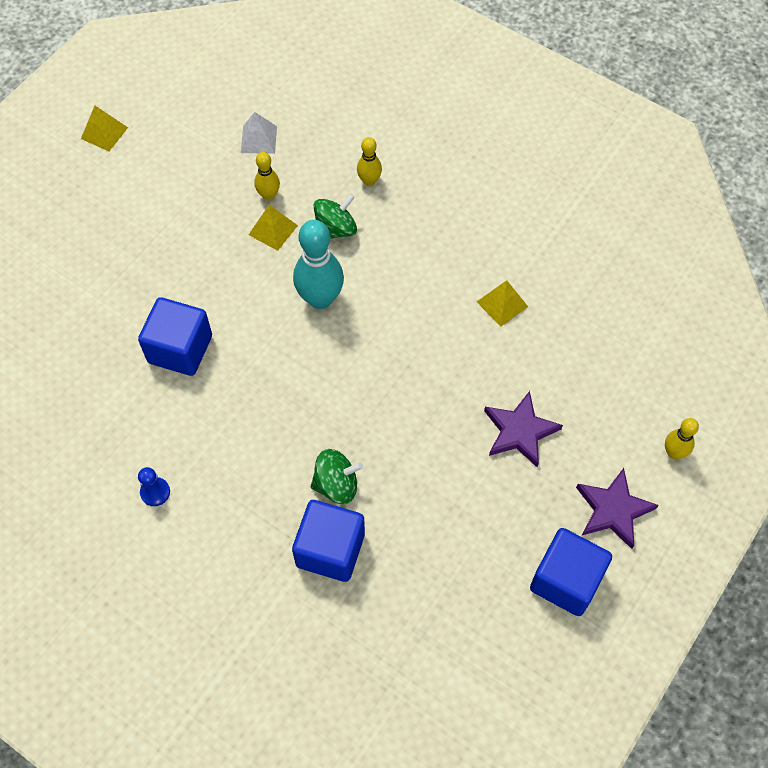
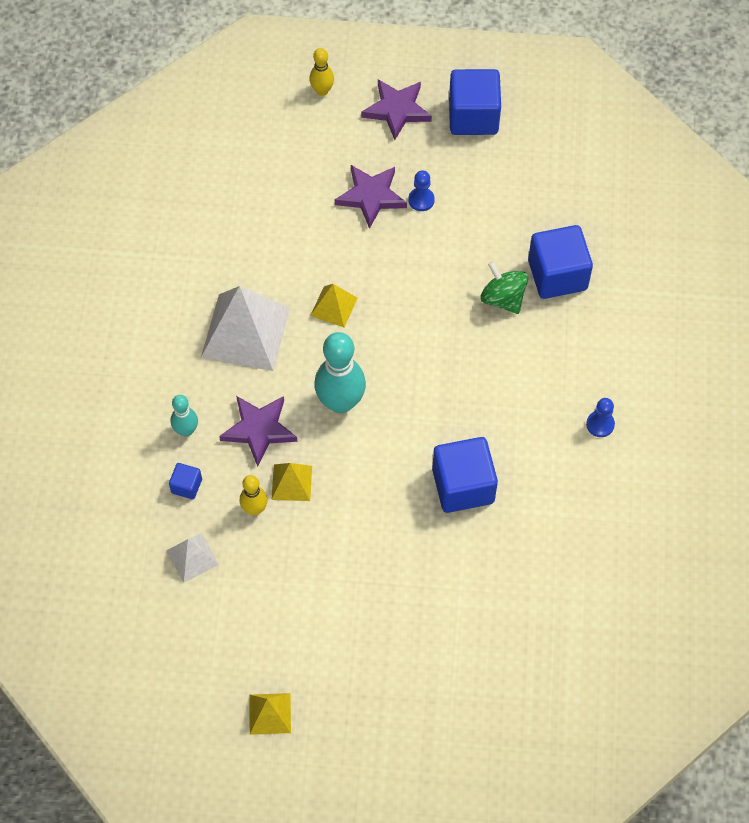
camera: 120 degrees left, 0 degrees up
green spinning top [314,193,357,239] -> purple star [219,396,297,467]
yellow bowling pin [357,137,382,186] -> turquoise bowling pin [171,395,198,437]
yellow pyramid [477,280,528,327] -> yellow pyramid moved to [310,284,358,327]
none -> blue cube [169,463,202,499]
none -> white pyramid [201,286,290,371]
none -> blue pawn [408,171,435,211]

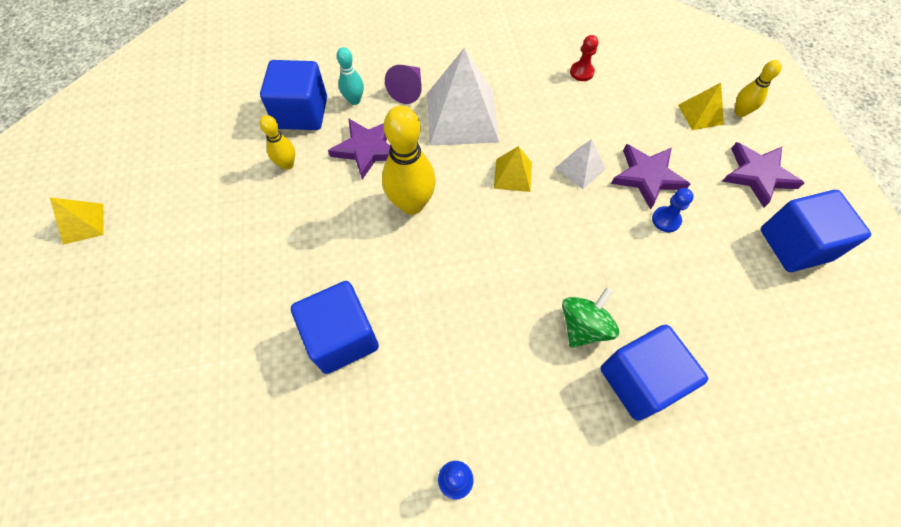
camera: 75 degrees right, 0 degrees up
white pyramid [166,533,219,582] -> white pyramid moved to [555,139,606,189]
blue cube [169,463,202,499] -> blue cube [260,60,327,130], size x2.12
yellow pyramid [271,463,312,501] -> yellow pyramid moved to [678,83,724,130]
turquoise bowling pin [314,332,366,413] -> yellow bowling pin [382,106,436,215]
none -> purple cone [385,65,422,104]
none -> red pawn [570,35,598,81]

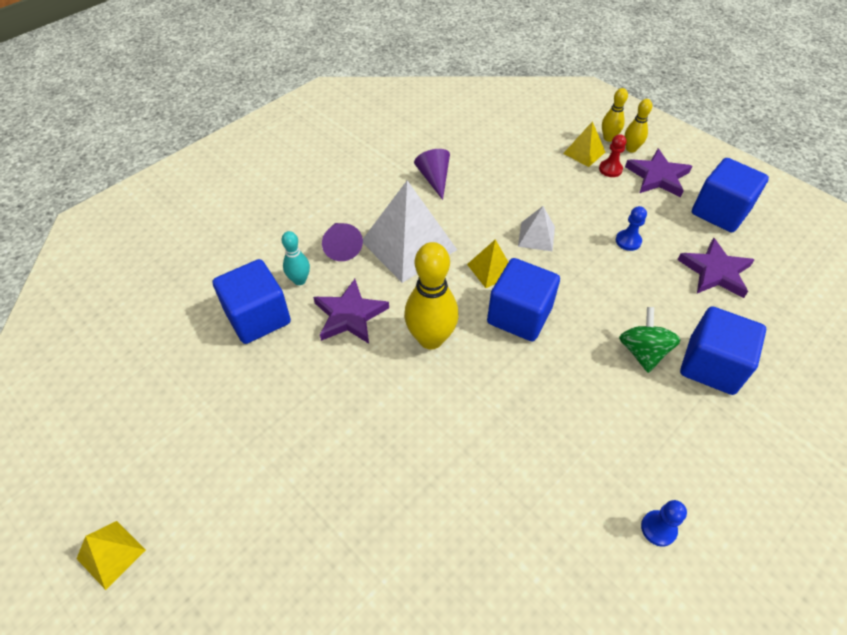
camera: 35 degrees left, 10 degrees down
yellow bowling pin [260,115,295,170] -> yellow bowling pin moved to [625,99,652,153]
blue cube [291,281,379,374] -> blue cube moved to [487,258,560,341]
red pawn [570,35,598,81] -> red pawn moved to [599,134,626,177]
purple star [611,144,690,210] -> purple star moved to [677,237,754,298]
none -> purple cone [414,149,450,200]

